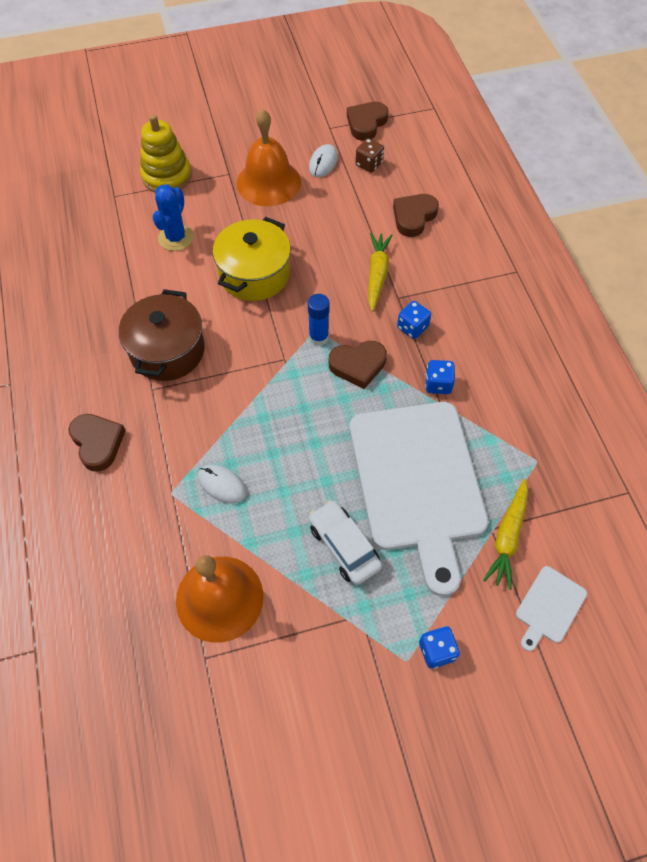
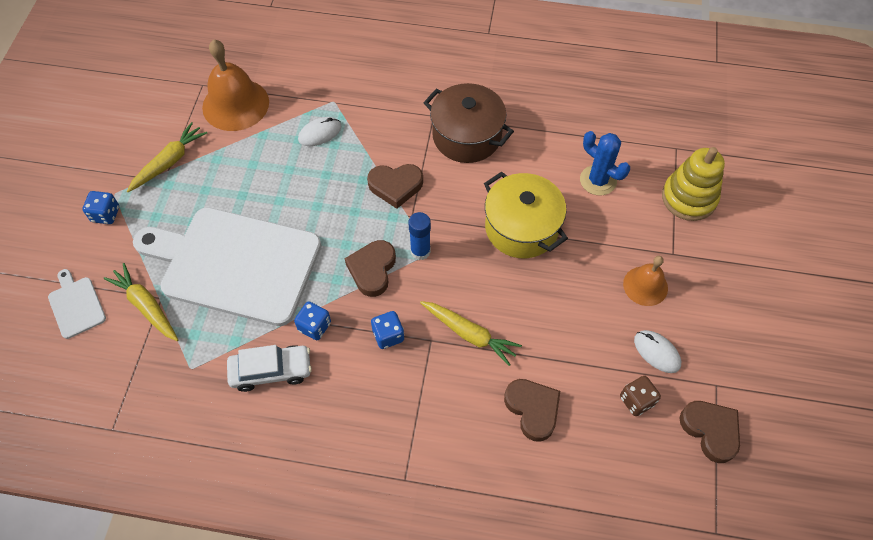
camera: 115 degrees right, 0 degrees up
brown heart [68,414,126,472] -> brown heart moved to [367,164,423,209]
orange bell [237,109,301,206] -> orange bell [623,256,668,306], size x0.59
white car [309,500,382,585] -> white car moved to [227,345,312,392]
none -> yellow carrot [127,122,207,192]

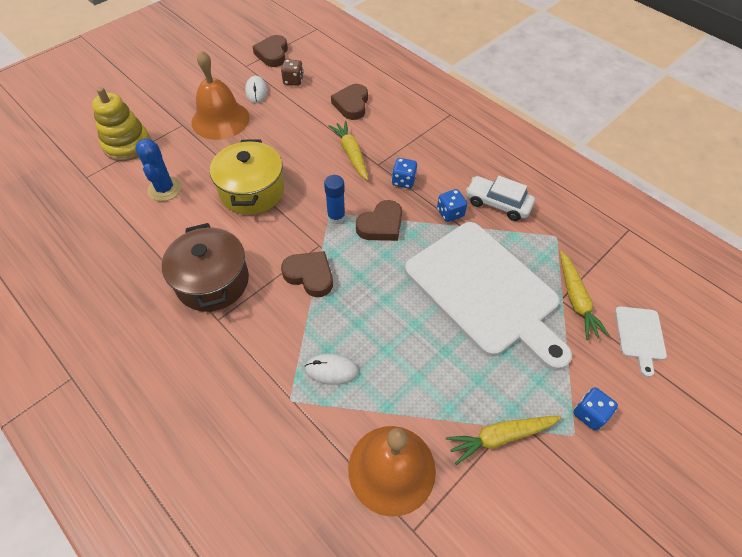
camera: 145 degrees left, 5 degrees down
orange bell [623,256,668,306] -> orange bell [191,50,250,140], size x1.70

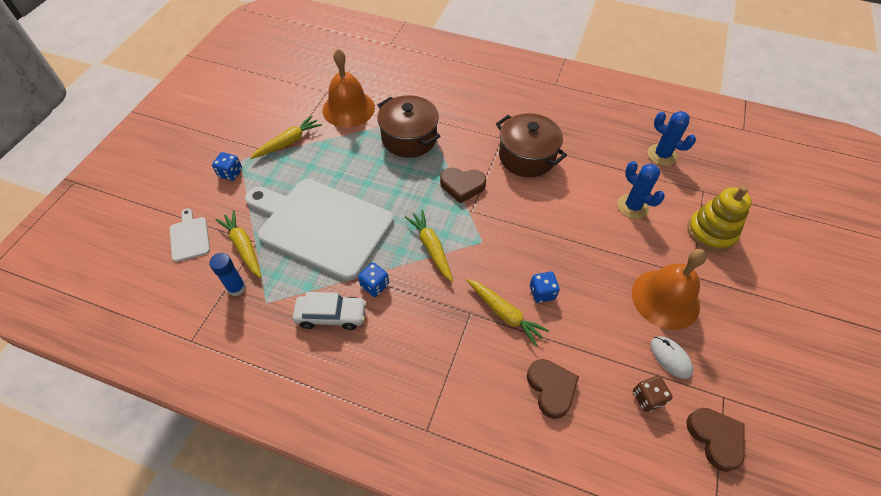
camera: 155 degrees right, 0 degrees up
yellow pot [210,139,284,215] -> none
white mouse [304,354,359,385] -> brown pot [377,95,440,158]
blue glue stick [324,175,345,225] -> blue glue stick moved to [209,253,246,296]
brown heart [356,200,402,241] -> yellow carrot [405,210,453,282]
blue dice [392,158,417,189] -> blue dice moved to [530,272,560,303]
none -> blue cactus [648,111,696,166]

